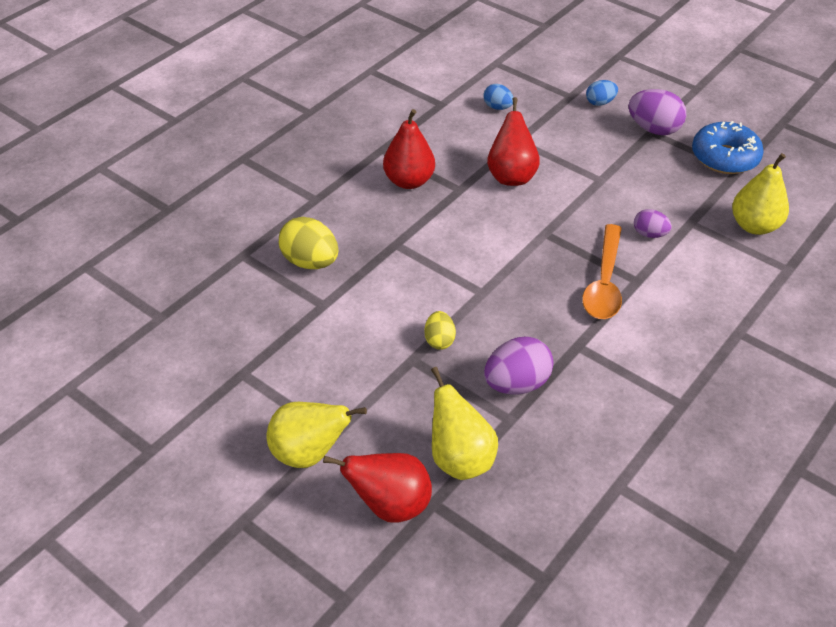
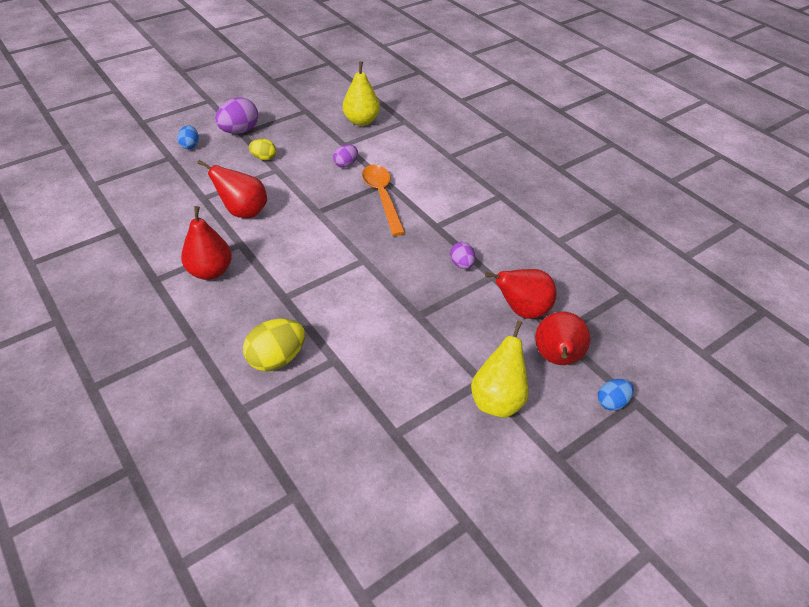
camera: 75 degrees left, 0 degrees up
yellow egg [424,311,456,350] -> yellow egg moved to [249,139,276,160]
yellow pear [431,367,498,480] -> red pear [485,269,557,319]
blue egg [483,84,513,110] -> blue egg moved to [598,379,634,411]
purple egg [484,337,553,395] -> purple egg [450,242,475,269], size x0.58
orange spoon [582,224,622,319] -> orange spoon turned 135 degrees counterclockwise [362,165,405,236]
blue donut [692,121,764,174] -> none

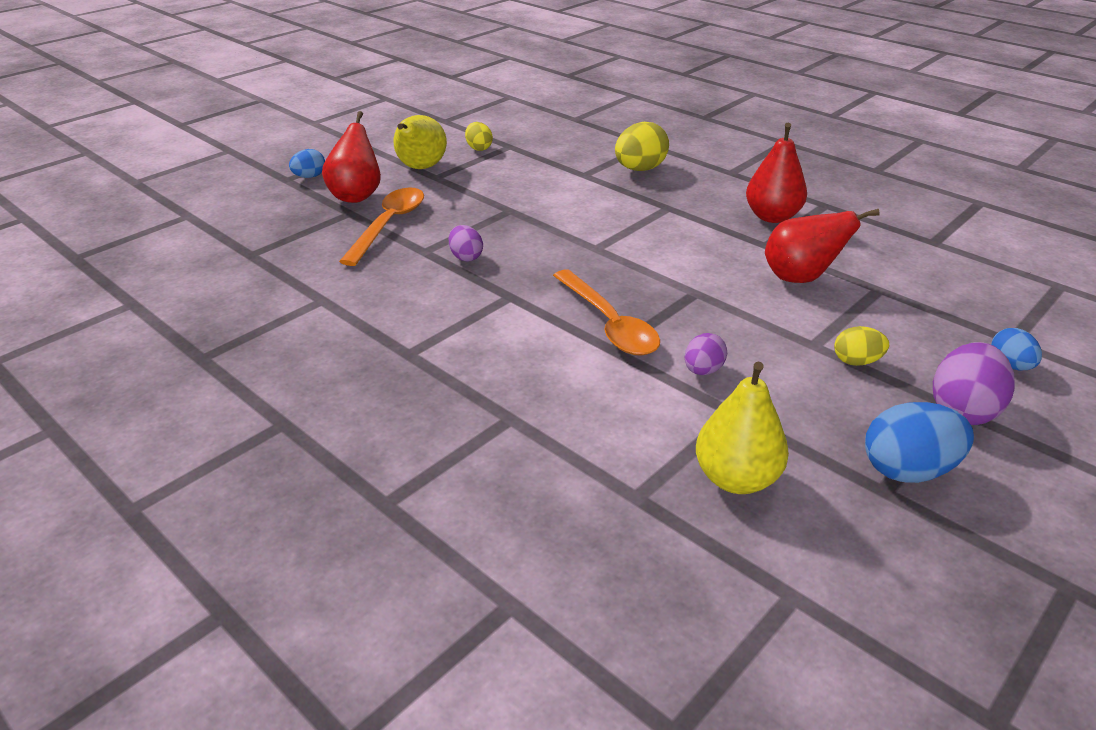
camera: 170 degrees right, 10 degrees down
red pear [485,269,557,319] -> orange spoon [339,188,424,266]
none -> yellow egg [465,122,493,151]
none -> blue egg [865,402,974,483]

